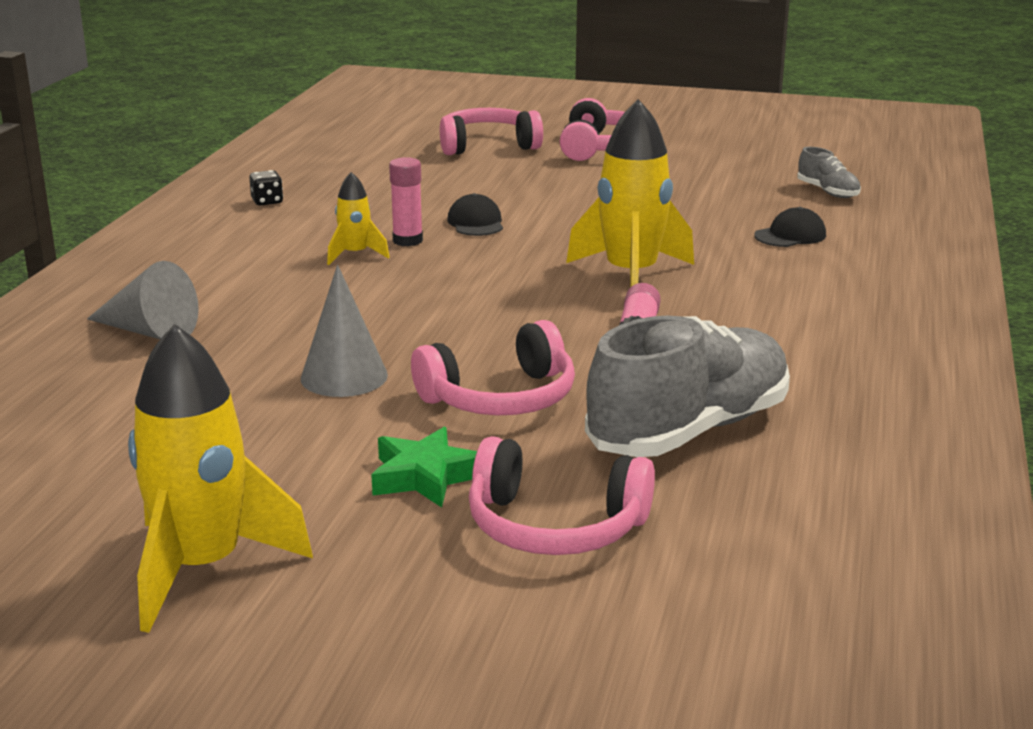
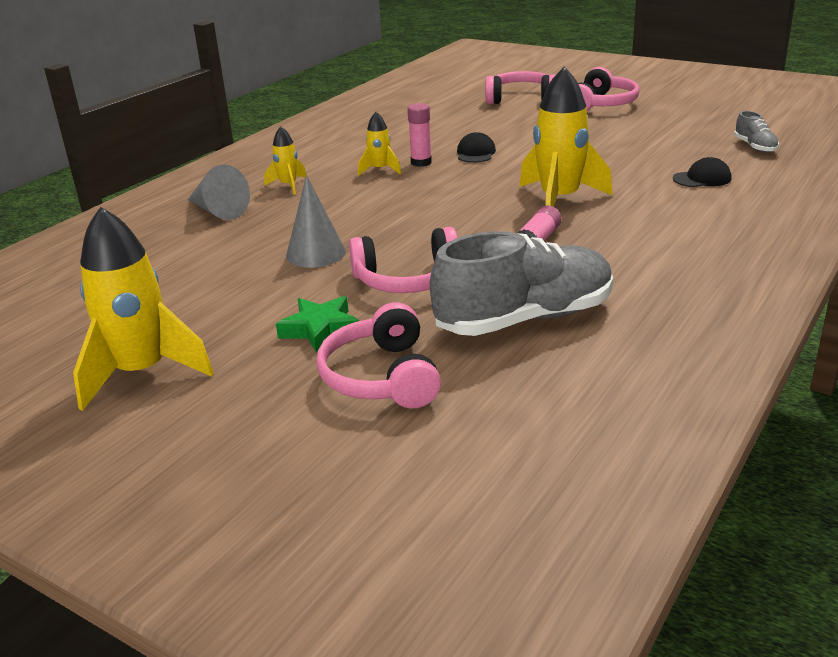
camera: 20 degrees right, 5 degrees up
black dice [249,170,283,206] -> none
pink headphones [469,436,655,555] -> pink headphones turned 45 degrees clockwise [317,302,441,408]
none -> yellow rocket [264,126,306,195]

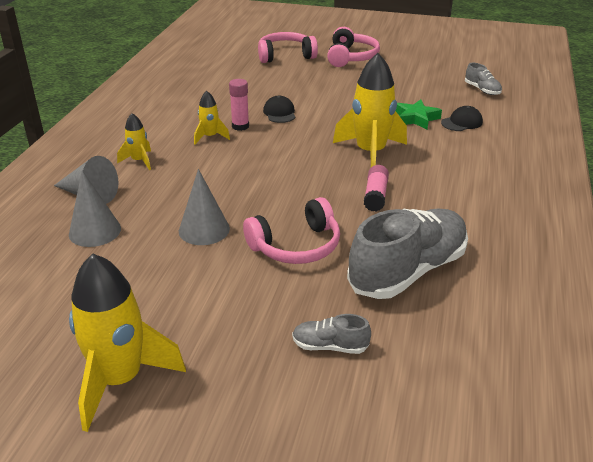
camera: 20 degrees left, 5 degrees up
green star [276,296,360,353] -> green star moved to [396,100,442,129]
pink headphones [317,302,441,408] -> grey shoe [292,314,371,354]
none -> grey cone [69,170,121,247]

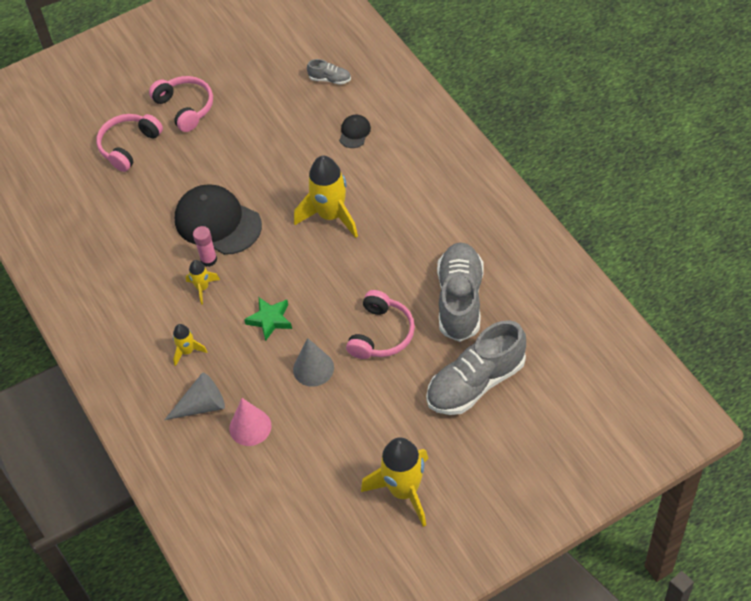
camera: 40 degrees left, 20 degrees up
grey cone [69,170,121,247] -> pink cone [229,398,271,446]
black cap [263,96,296,123] -> black cap [175,184,262,255], size x2.22
grey shoe [292,314,371,354] -> grey shoe [426,320,526,415], size x2.26
pink glue stick [364,165,389,211] -> none
green star [396,100,442,129] -> green star moved to [244,297,292,341]

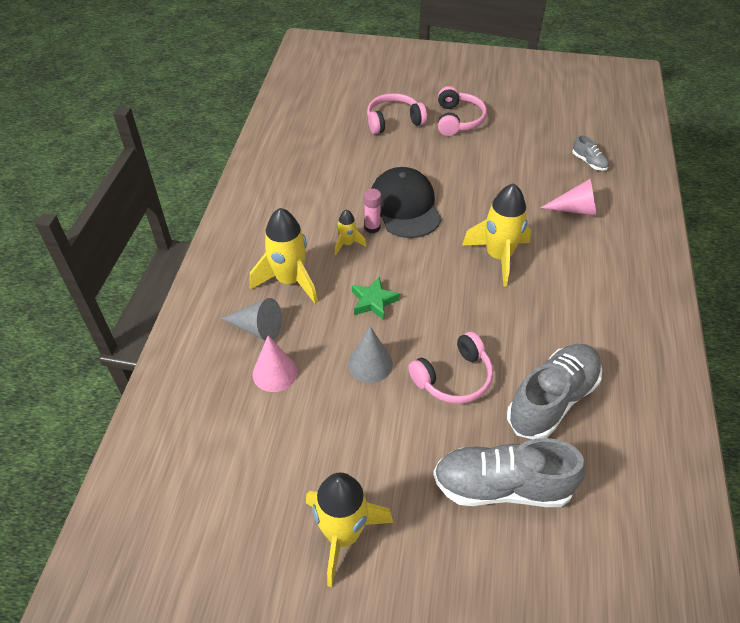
camera: 35 degrees right, 5 degrees down
yellow rocket [173,324,207,366] -> yellow rocket [250,208,318,304], size x2.01
black cap [339,115,371,148] -> pink cone [540,179,597,216]

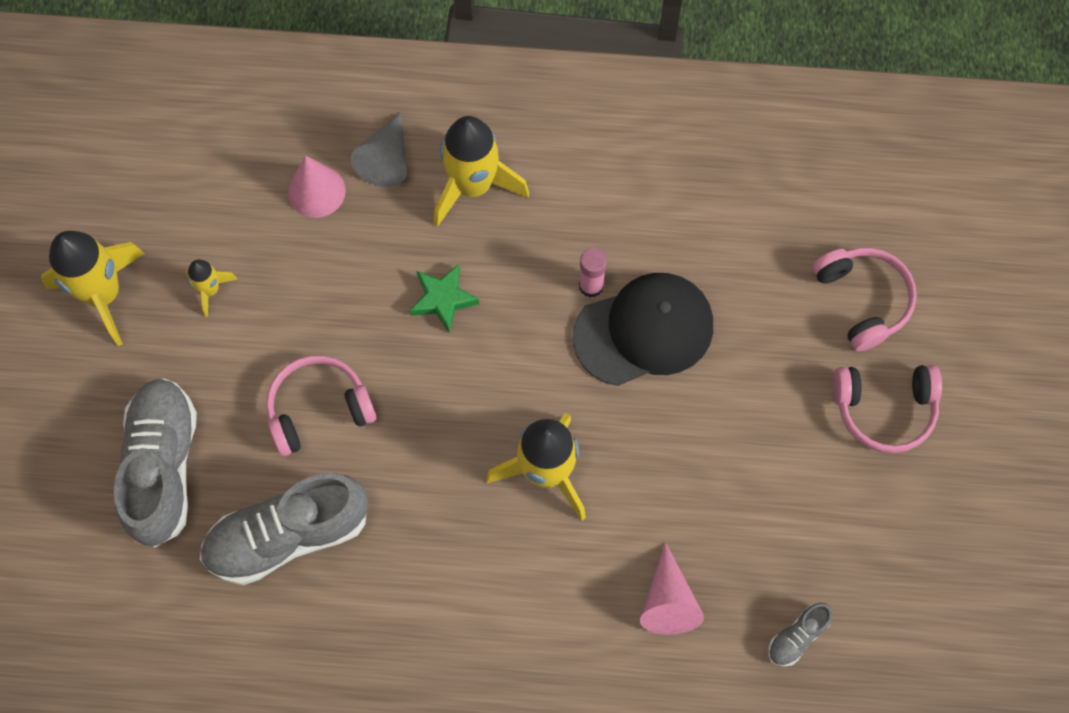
camera: 85 degrees right, 20 degrees up
yellow rocket [335,209,366,255] -> yellow rocket moved to [185,260,237,317]
grey cone [348,326,393,383] -> none
pink headphones [408,332,493,404] -> pink headphones turned 105 degrees clockwise [266,355,376,456]
grey shoe [507,344,602,439] -> grey shoe turned 120 degrees clockwise [200,473,368,585]

